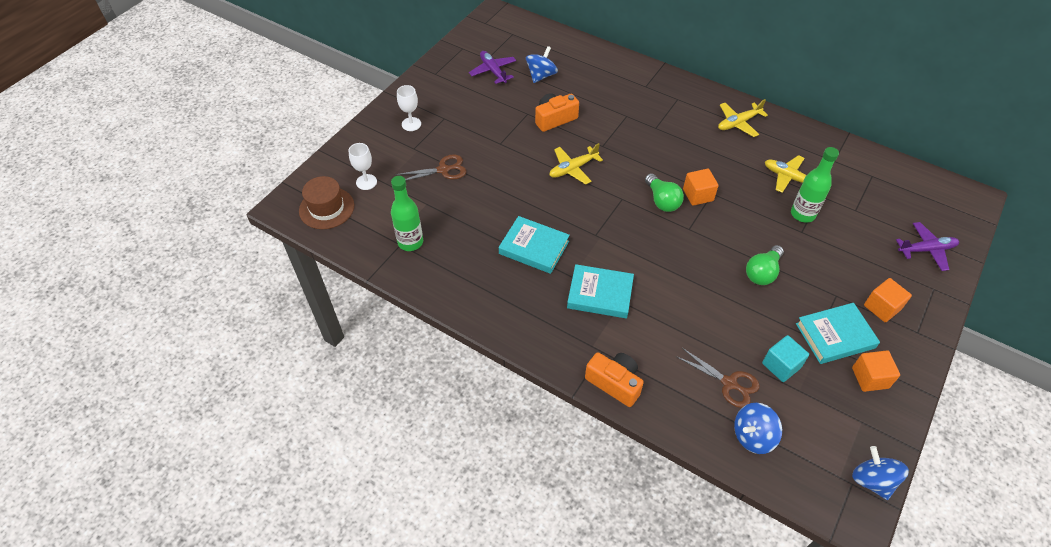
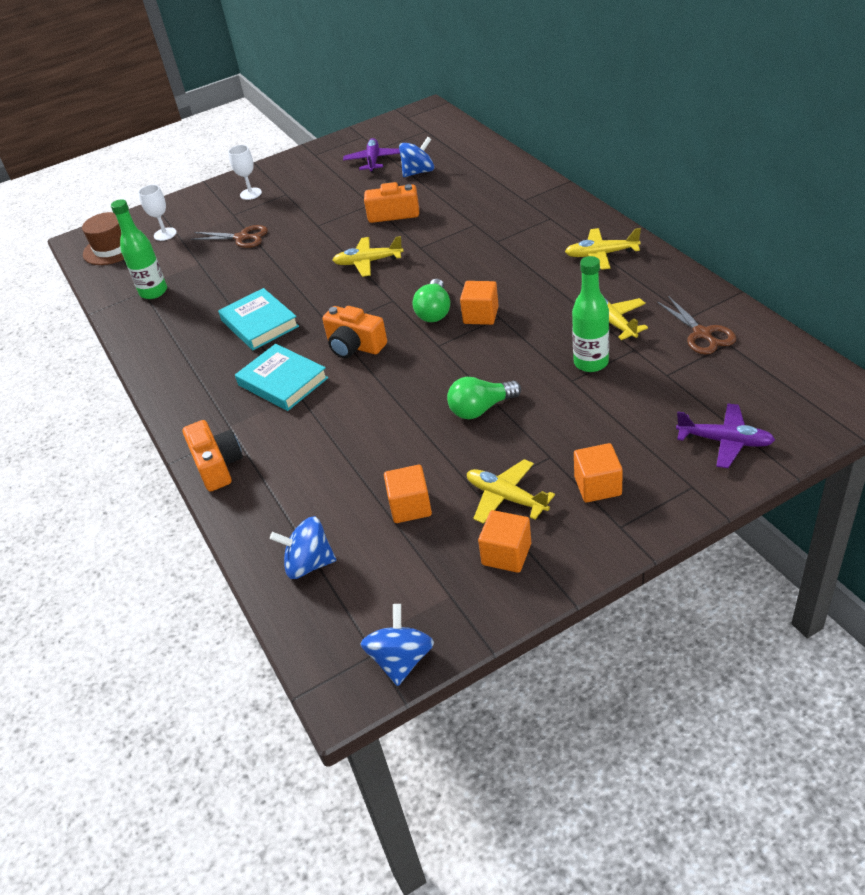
camera: 35 degrees right, 10 degrees down
brown scissors [676,348,760,408] -> brown scissors moved to [657,296,736,354]
turquoise cube [762,335,809,382] -> orange cube [384,465,432,523]
turquoise book [796,303,880,364] -> yellow plane [467,459,555,524]
none -> orange camera [322,306,387,358]

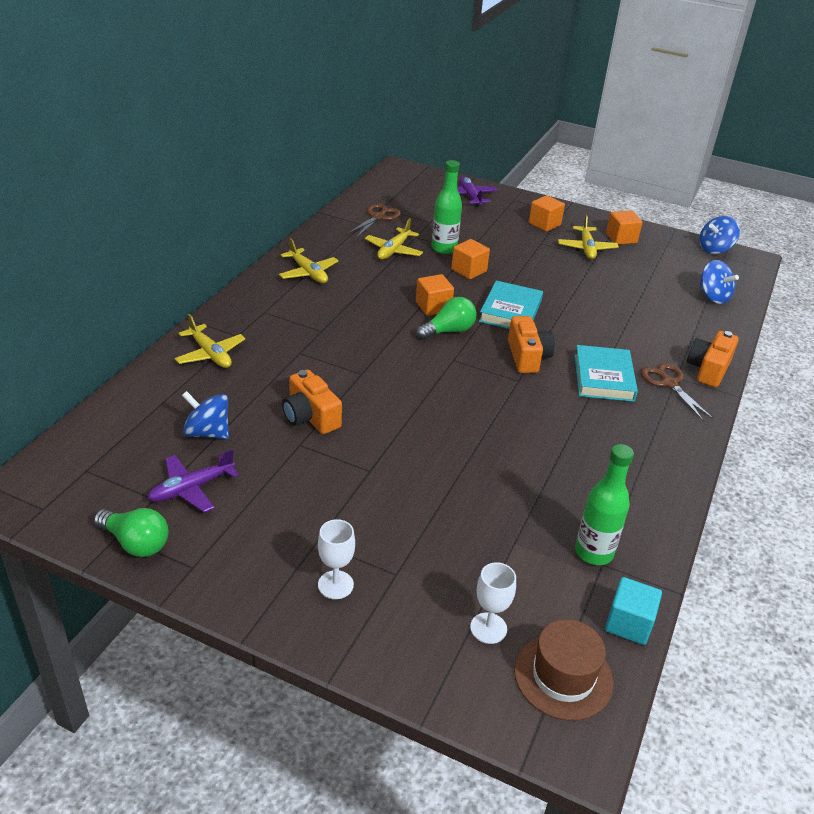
camera: 135 degrees left, 5 degrees down
brown scissors [190,225,268,248] -> brown scissors moved to [641,363,714,421]
turquoise book [218,288,299,350] -> turquoise book moved to [479,281,543,329]
yellow plane [332,236,404,277] -> yellow plane moved to [175,314,245,368]
orange cube [384,465,432,523] -> orange cube moved to [451,239,490,279]
green light bulb [447,377,521,419] -> green light bulb moved to [94,508,169,557]
none -> turquoise cube [605,577,662,645]

